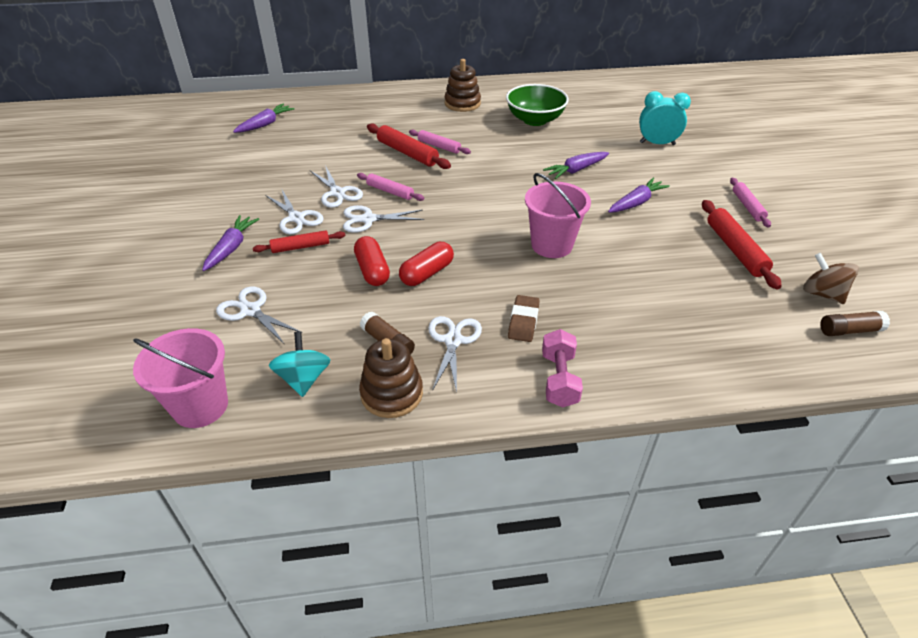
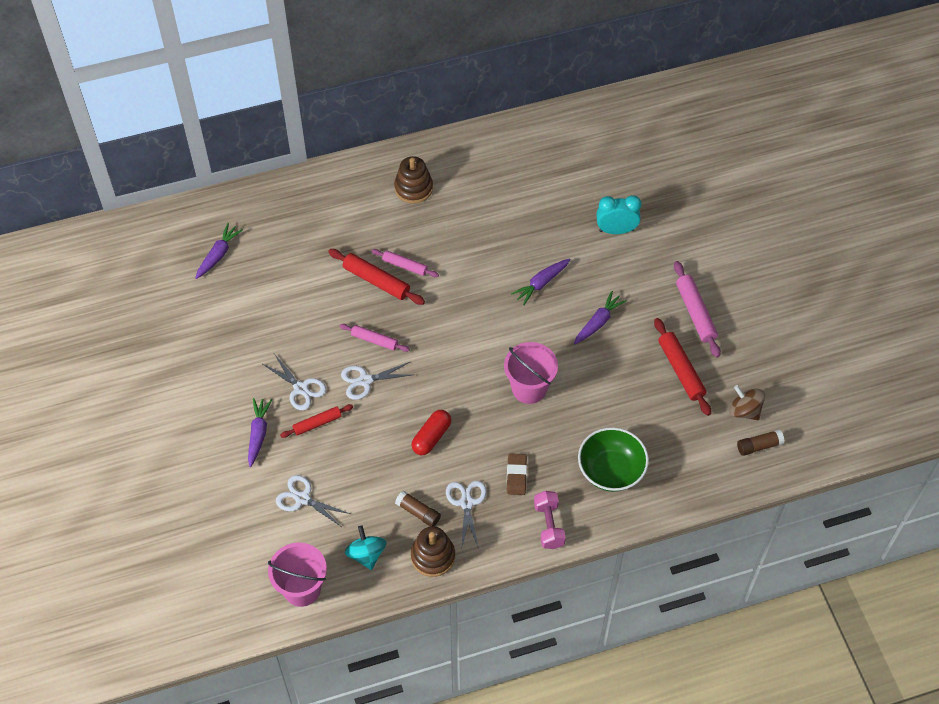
camera: 10 degrees left, 15 degrees up
white scissors [310,165,363,208] -> none
red capsule [354,236,390,286] -> none
green bowl [506,84,569,126] -> green bowl moved to [578,427,649,492]
pink rolling pin [730,178,771,228] -> pink rolling pin [674,261,721,357], size x1.55

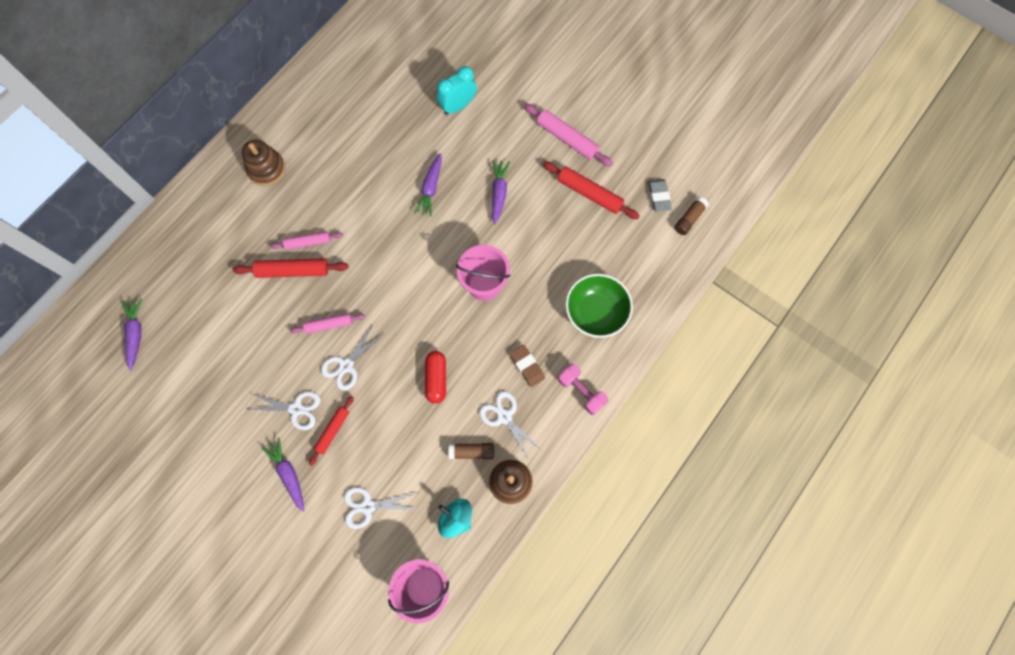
camera: 35 degrees left, 15 degrees up
brown spinning top [729,385,765,420] -> grey eraser [648,179,672,212]

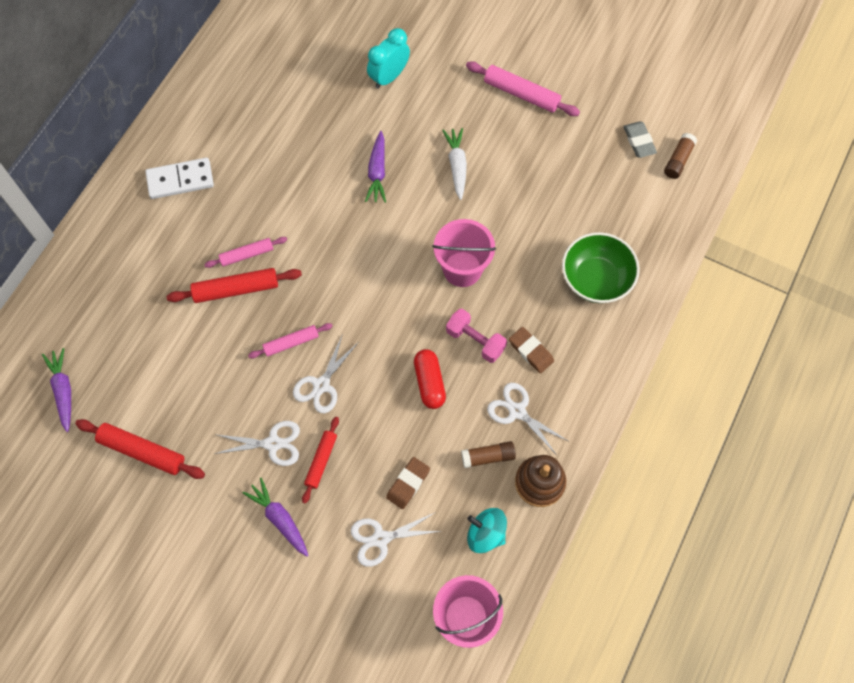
camera: 10 degrees left, 5 degrees down
brown stacking toy [242,140,285,186] -> white domino [145,158,214,199]
purple carrot [492,160,510,225] -> white carrot [442,128,467,200]
red rolling pin [543,162,640,219] -> red rolling pin moved to [75,419,205,479]
pink dumbbell [558,363,609,415] -> pink dumbbell moved to [446,309,507,363]
none -> brown eraser [386,457,430,509]

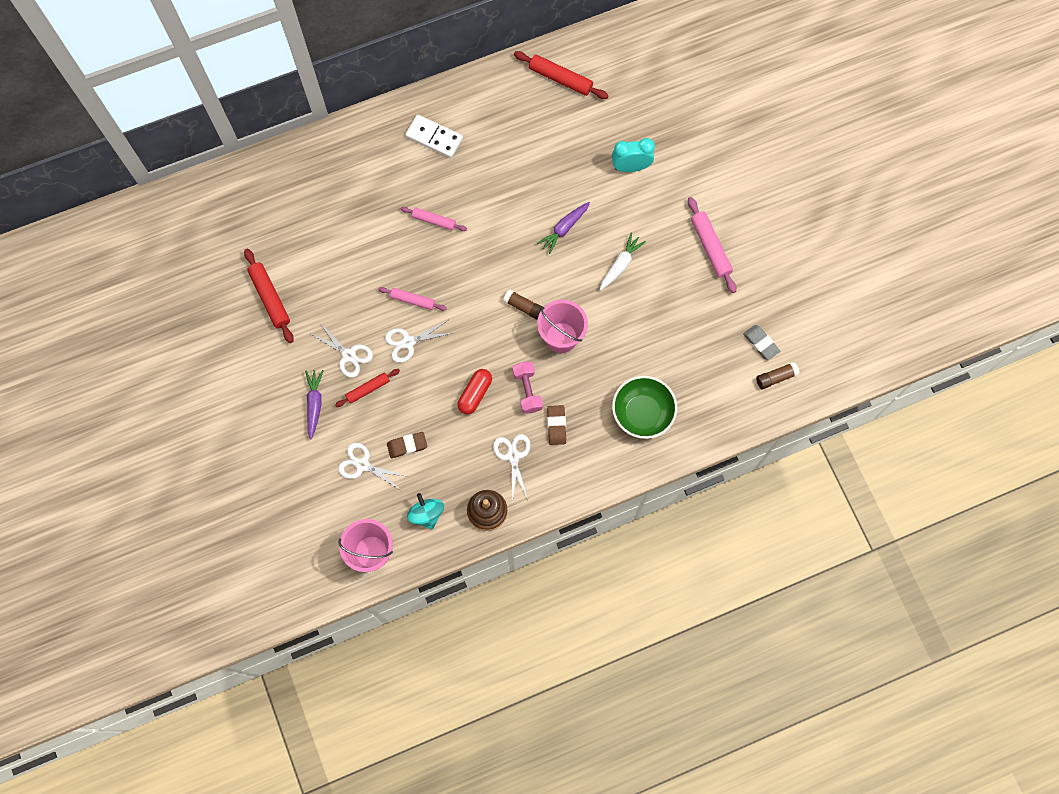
camera: 40 degrees right, 5 degrees up
purple carrot [42,348,71,432] -> none
red rolling pin [167,268,302,303] -> red rolling pin moved to [514,51,609,99]
brown glue stick [461,441,516,468] -> brown glue stick moved to [503,289,542,320]
grey eraser [623,121,657,158] -> grey eraser turned 60 degrees counterclockwise [743,325,780,360]

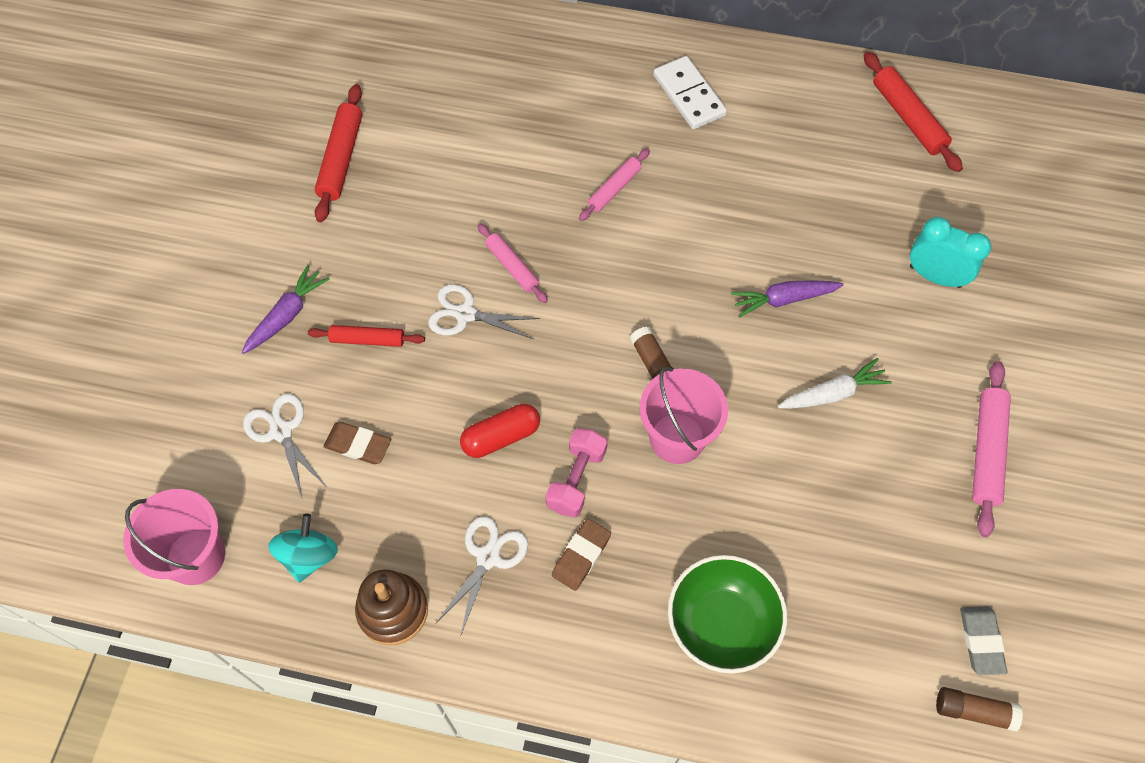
camera: 35 degrees right, 10 degrees down
white scissors [311,324,373,378] -> none
pink rolling pin [401,207,467,231] -> pink rolling pin turned 75 degrees clockwise [579,148,650,221]

